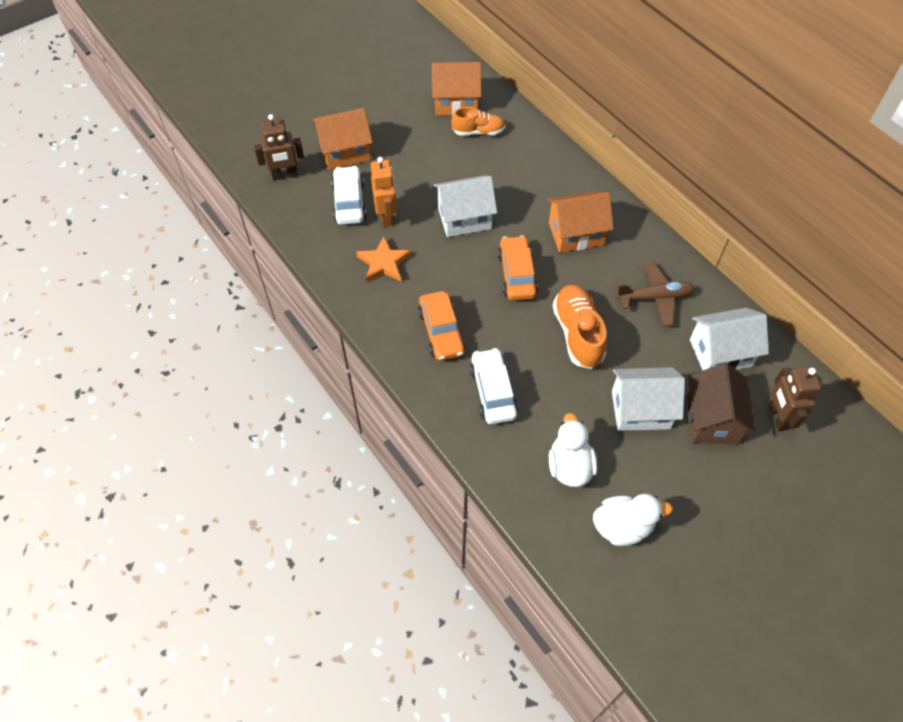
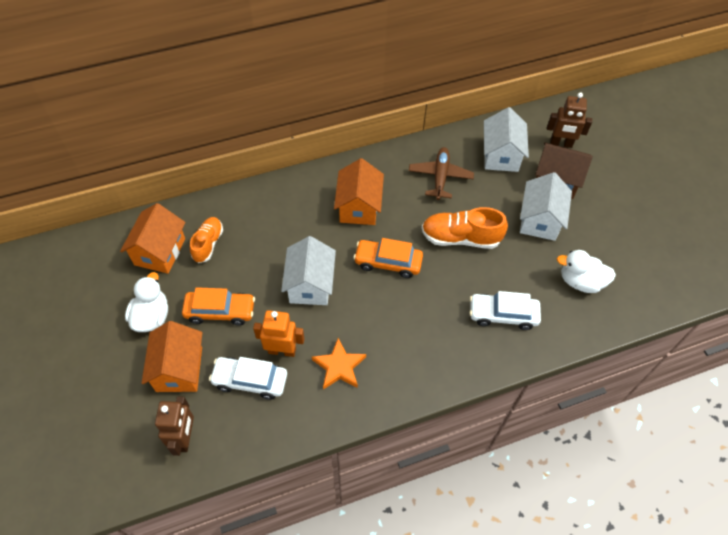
camera: 75 degrees left, 0 degrees up
orange car [418,291,466,361] -> orange car moved to [182,287,255,325]
white duck [593,494,673,546] -> white duck moved to [125,272,168,332]

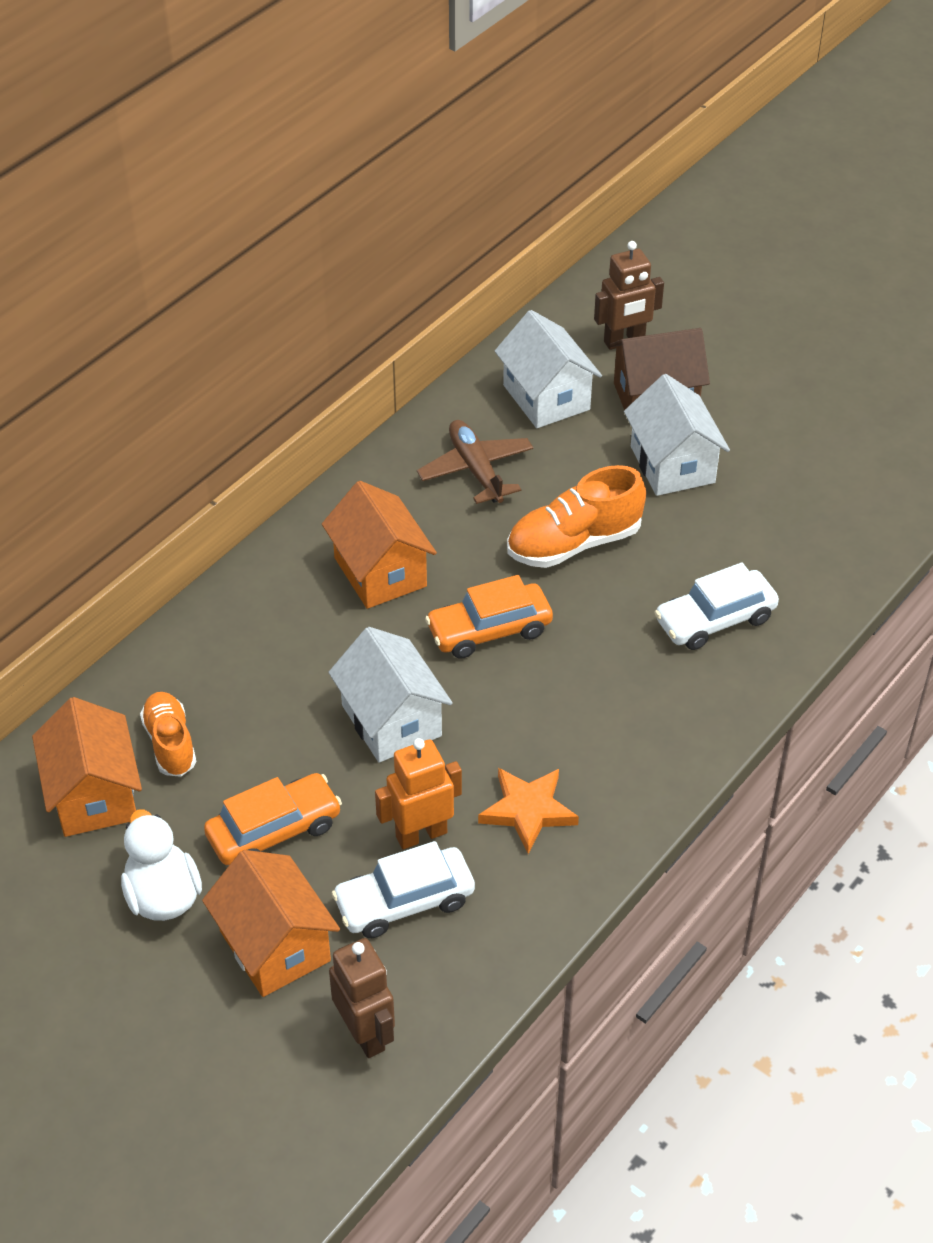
camera: 30 degrees left, 10 degrees down
white duck [557,250,616,293] -> none

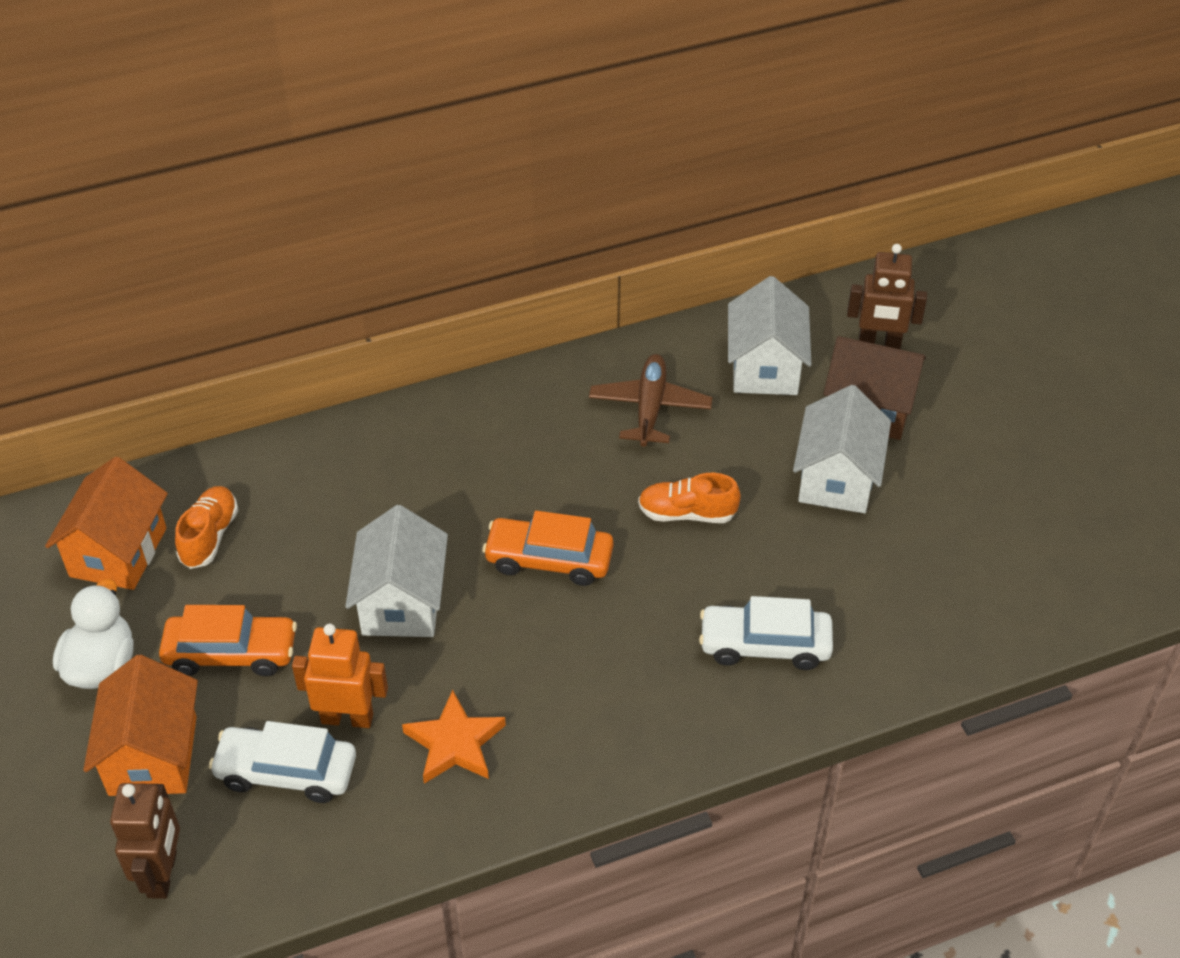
camera: 30 degrees right, 0 degrees up
orange house [322,481,437,609] -> none
orange shoe [507,465,646,568] -> orange shoe [638,473,741,523], size x0.65

